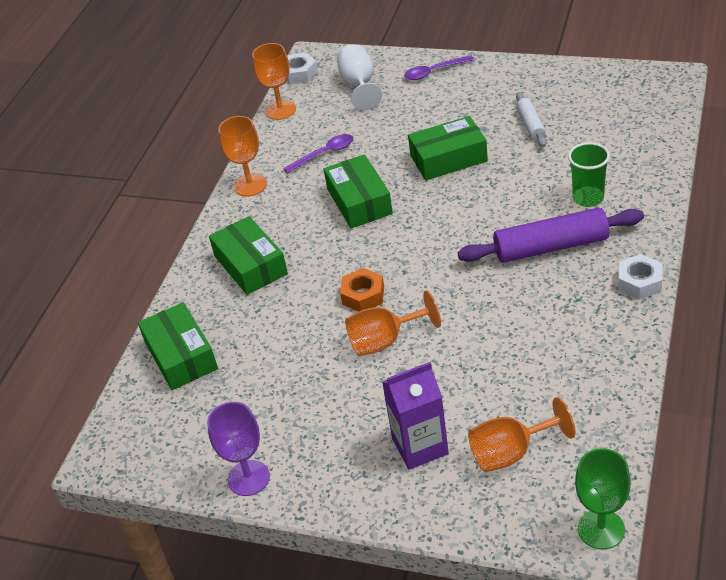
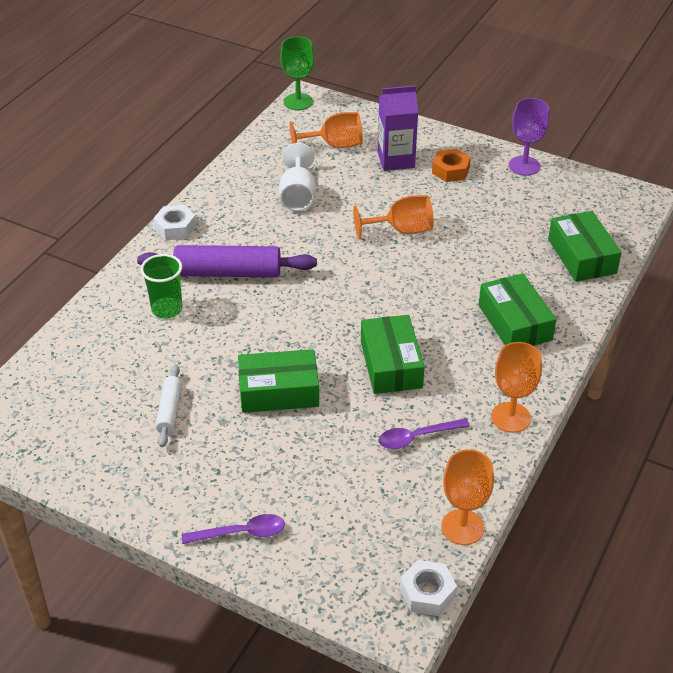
camera: 175 degrees left, 0 degrees up
white goblet [337,44,382,110] -> white goblet moved to [279,143,316,211]
orange nut [340,268,384,312] -> orange nut moved to [432,149,471,182]

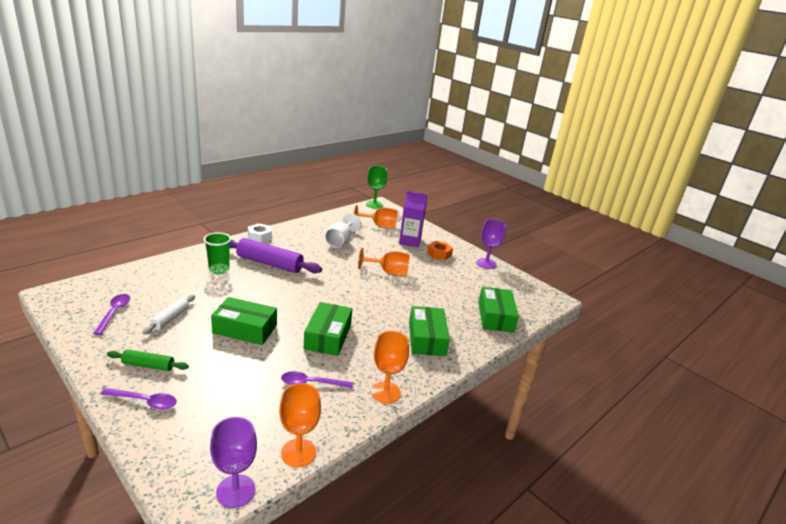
camera: 15 degrees right, 15 degrees down
white nut [400,560,457,616] -> purple goblet [210,417,257,508]
none -> purple spoon [93,294,130,335]
none -> green rolling pin [107,349,189,371]

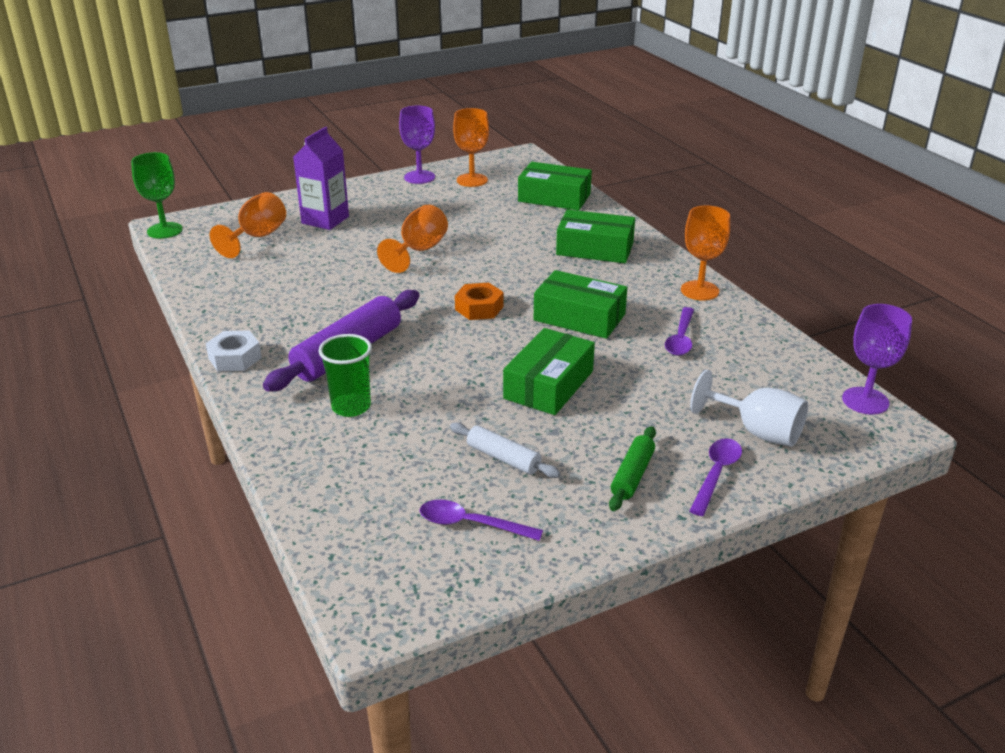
camera: 70 degrees left, 5 degrees up
orange goblet [279,383,321,467] -> orange goblet moved to [453,108,489,187]
white goblet [325,213,361,248] -> white goblet moved to [690,369,808,447]
orange nut [427,241,453,260] -> orange nut moved to [455,283,504,320]

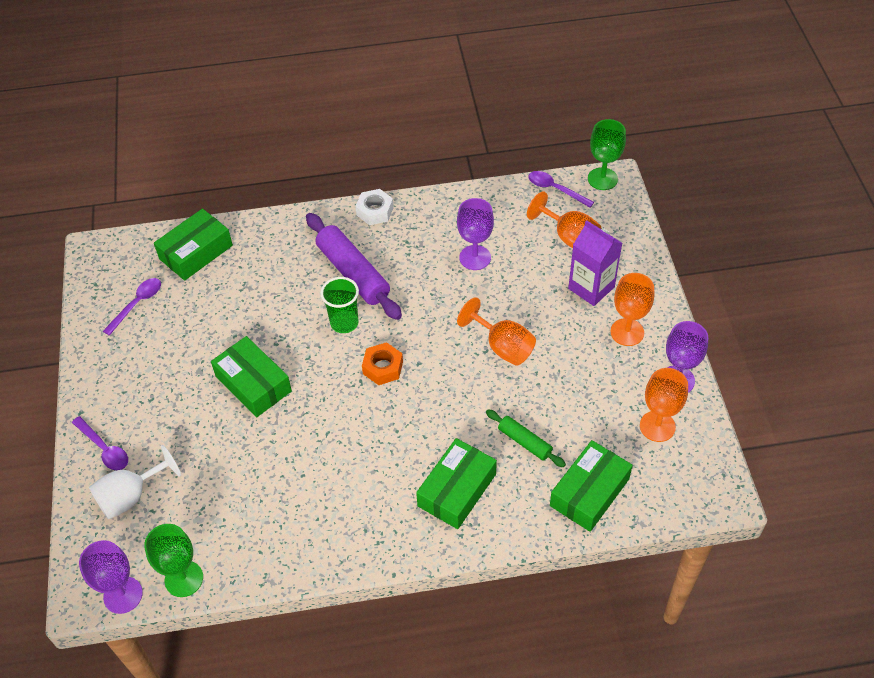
camera: 110 degrees right, 20 degrees up
green cup [318,334,372,417] -> green cup moved to [320,277,359,333]
white rolling pin [450,422,561,478] -> none
green box [534,270,627,339] -> green box moved to [154,209,233,281]
green rolling pin [609,426,656,511] -> green rolling pin moved to [486,409,566,467]
purple spoon [665,307,694,356] -> purple spoon moved to [528,171,594,208]
orange goblet [681,205,730,301] -> orange goblet moved to [611,273,654,346]
none -> green goblet [144,524,203,597]
none -> purple goblet [457,198,494,270]

